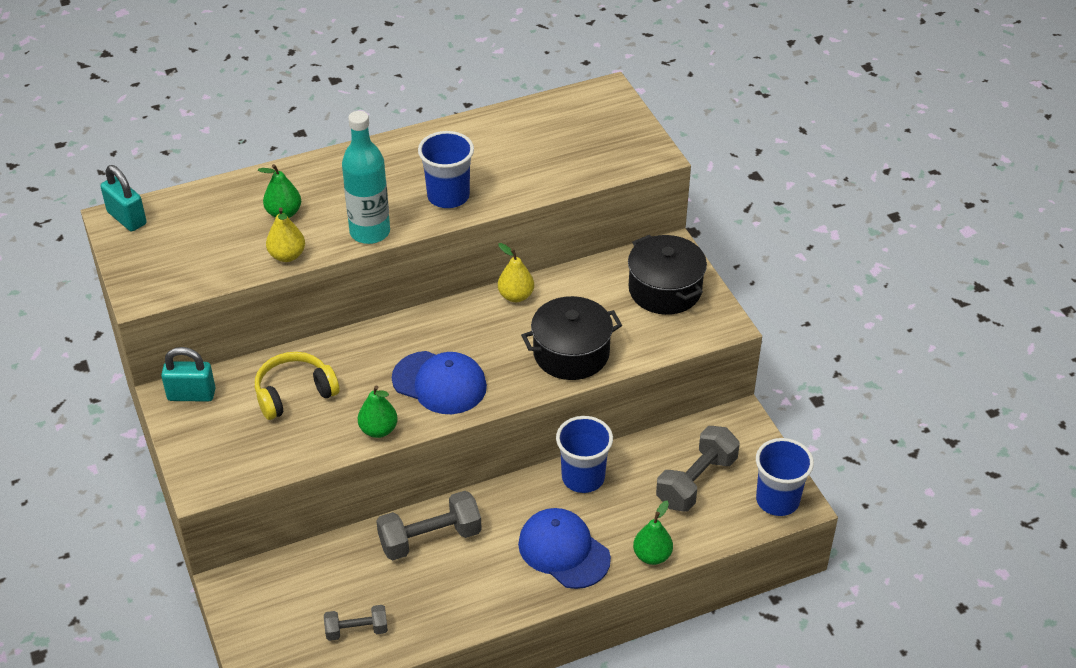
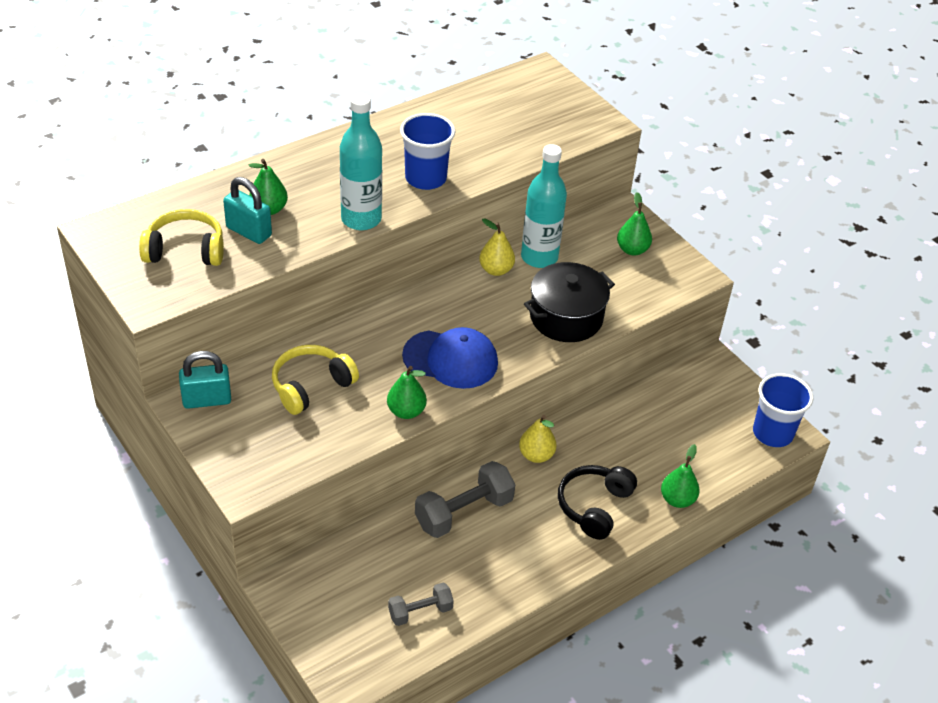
camera: 15 degrees left, 0 degrees up
turquoise padlock [101,165,146,231] -> turquoise padlock moved to [223,177,272,244]
yellow pear [266,207,305,262] -> yellow pear moved to [519,415,557,463]
blue cap [518,508,611,589] -> black headphones [558,465,637,540]
blue cup [556,416,613,493] -> none
black pot [628,235,707,315] -> green pear [617,192,652,256]
grey dumbbell [656,426,740,512] -> none
none -> yellow headphones [139,209,224,266]
none -> turquoise bottle [521,144,567,268]

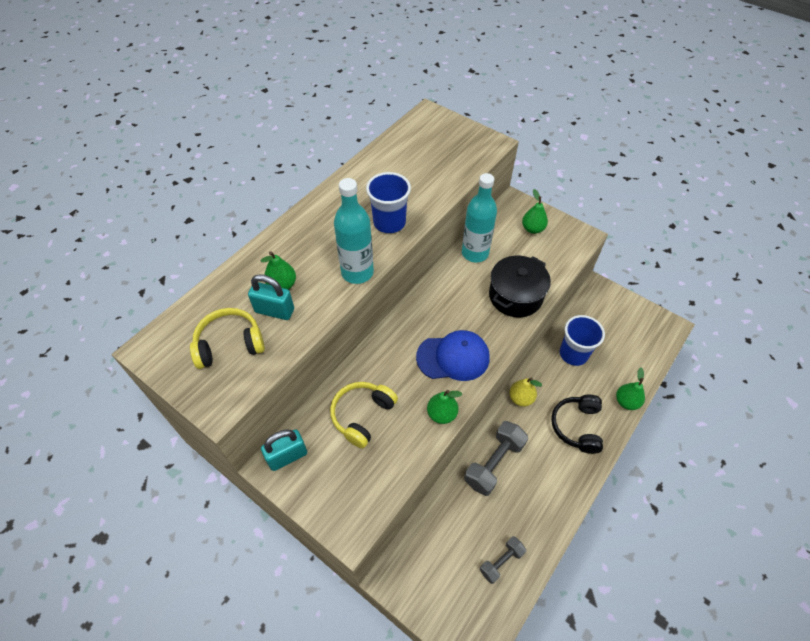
camera: 15 degrees left, 10 degrees up
yellow pear [479,218,515,276] -> none
blue cup [753,373,813,447] -> blue cup moved to [560,315,605,366]

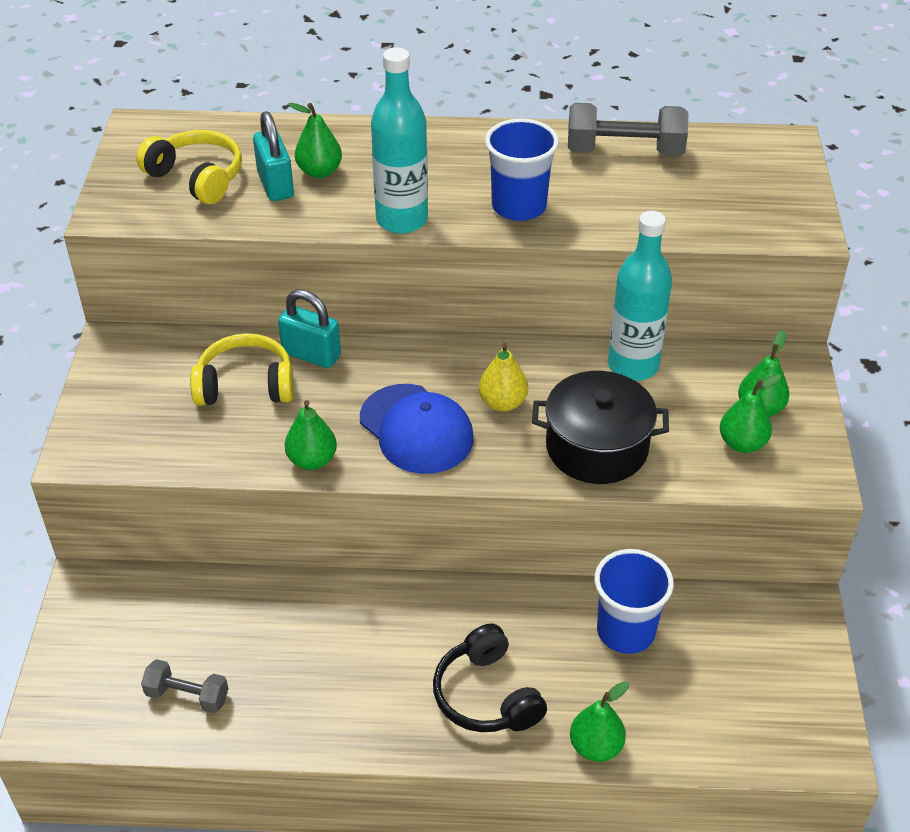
camera: 55 degrees right, 10 degrees down
turquoise padlock [261,429,307,471] -> turquoise padlock moved to [278,289,341,368]
grey dumbbell [464,421,528,496] -> grey dumbbell moved to [568,103,688,156]
yellow pear [509,377,542,407] -> yellow pear moved to [479,343,528,412]
black headphones [551,395,603,454] -> black headphones turned 90 degrees counterclockwise [433,624,547,732]
none -> green pear [720,374,782,453]

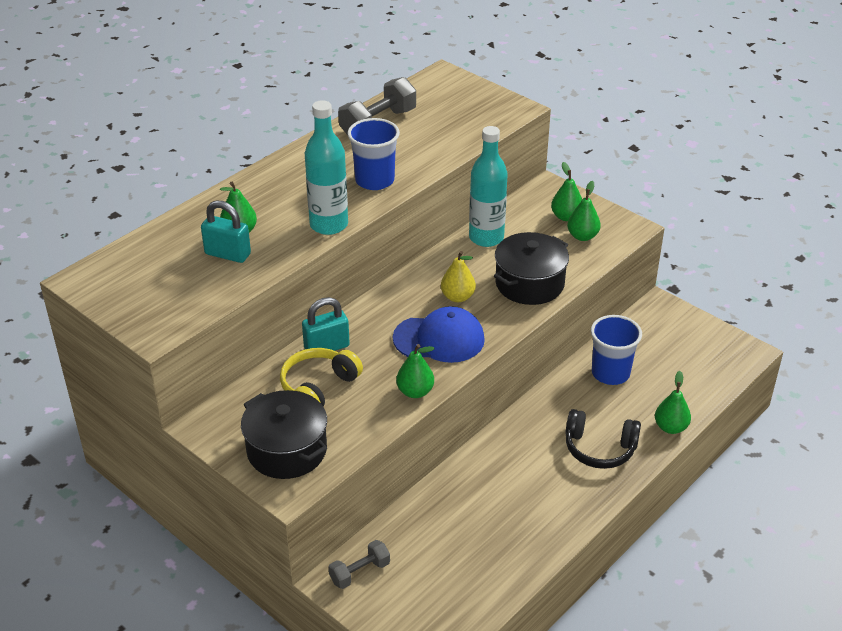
camera: 50 degrees left, 5 degrees down
yellow headphones [136,130,242,204] -> none
grey dumbbell [141,659,229,713] -> grey dumbbell moved to [329,540,390,589]
none -> black pot [241,390,327,479]

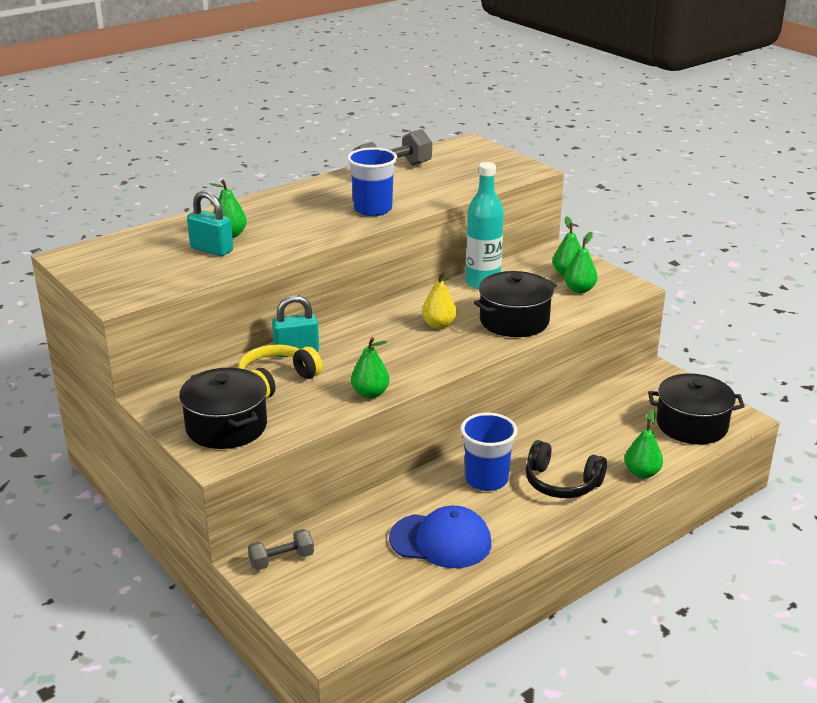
camera: 10 degrees right, 10 degrees down
turquoise bottle [305,100,348,235] -> none
blue cap [393,306,485,363] -> blue cap moved to [389,506,491,568]
blue cup [591,315,642,385] -> blue cup moved to [461,413,517,491]
none -> black pot [648,373,745,444]

